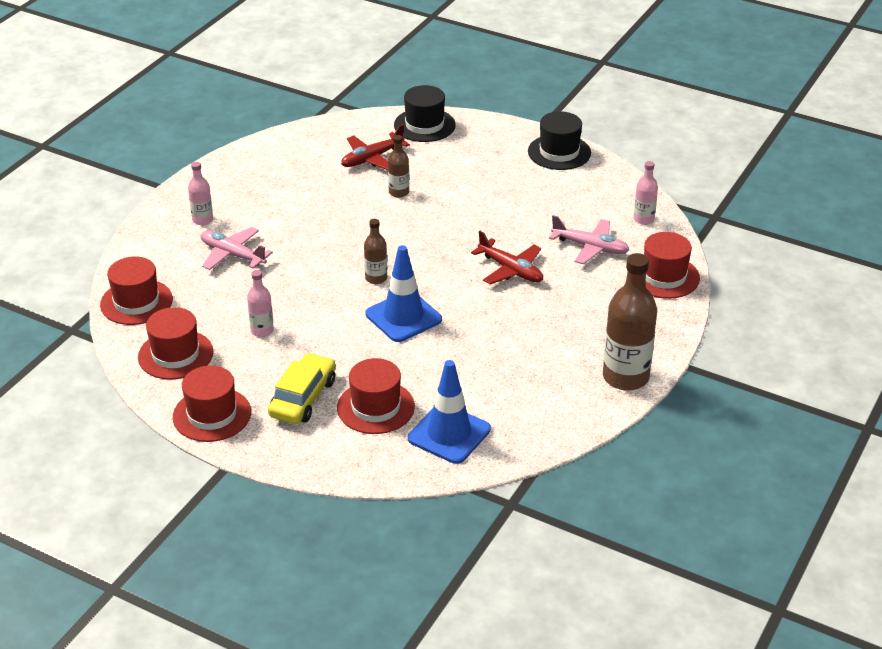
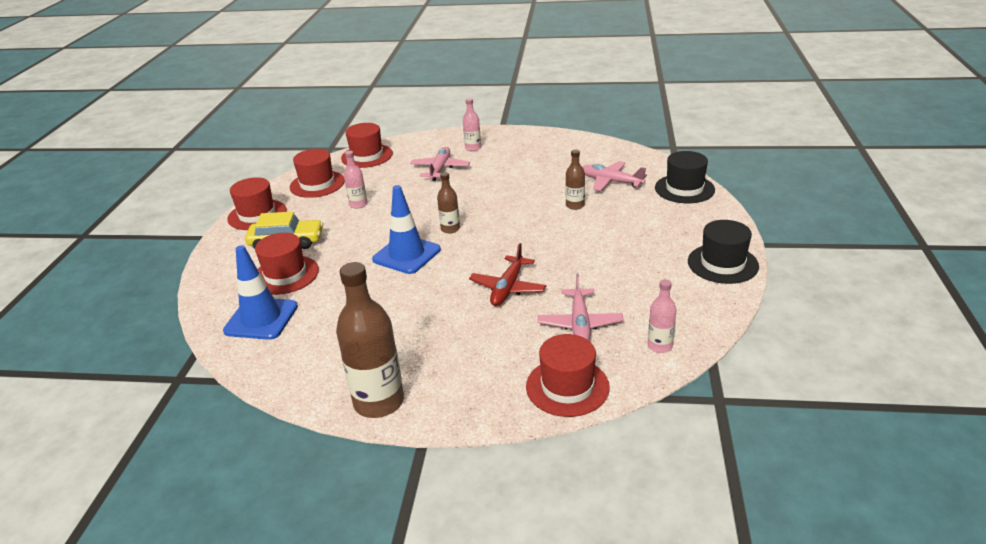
camera: 70 degrees right, 5 degrees down
red plane [341,124,410,170] -> pink plane [583,161,647,191]

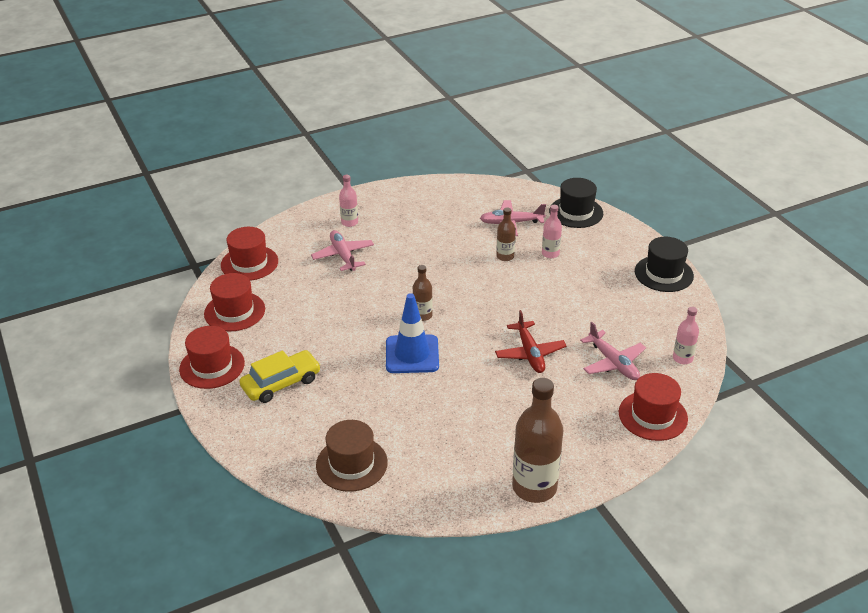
camera: 35 degrees left, 5 degrees up
blue traffic cone [223,245,298,340] -> brown hat [316,420,388,492]
red hat [255,233,319,295] -> none
pink bottle [344,151,367,209] -> pink bottle moved to [542,205,562,258]

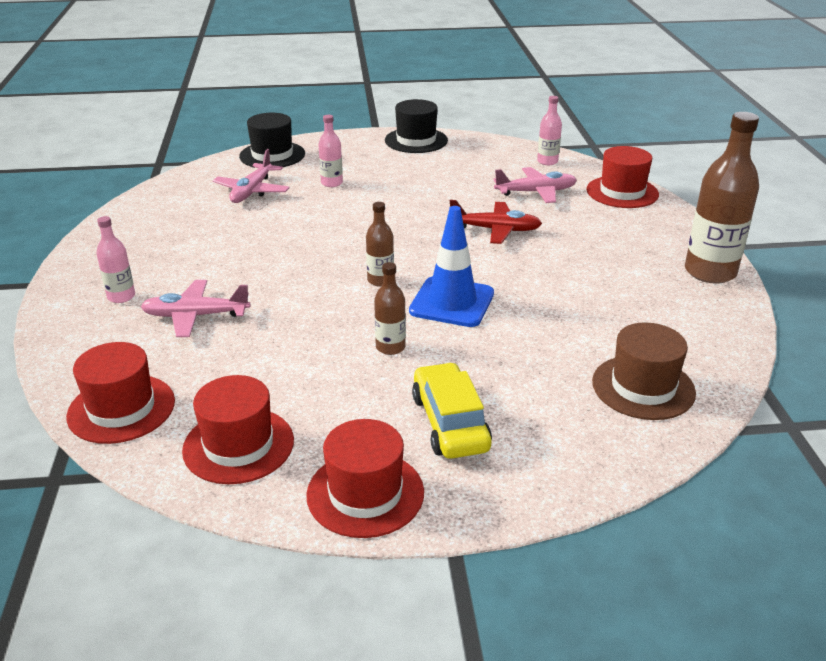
camera: 70 degrees left, 5 degrees down
brown bottle [496,207,516,261] -> brown bottle moved to [374,262,406,355]

